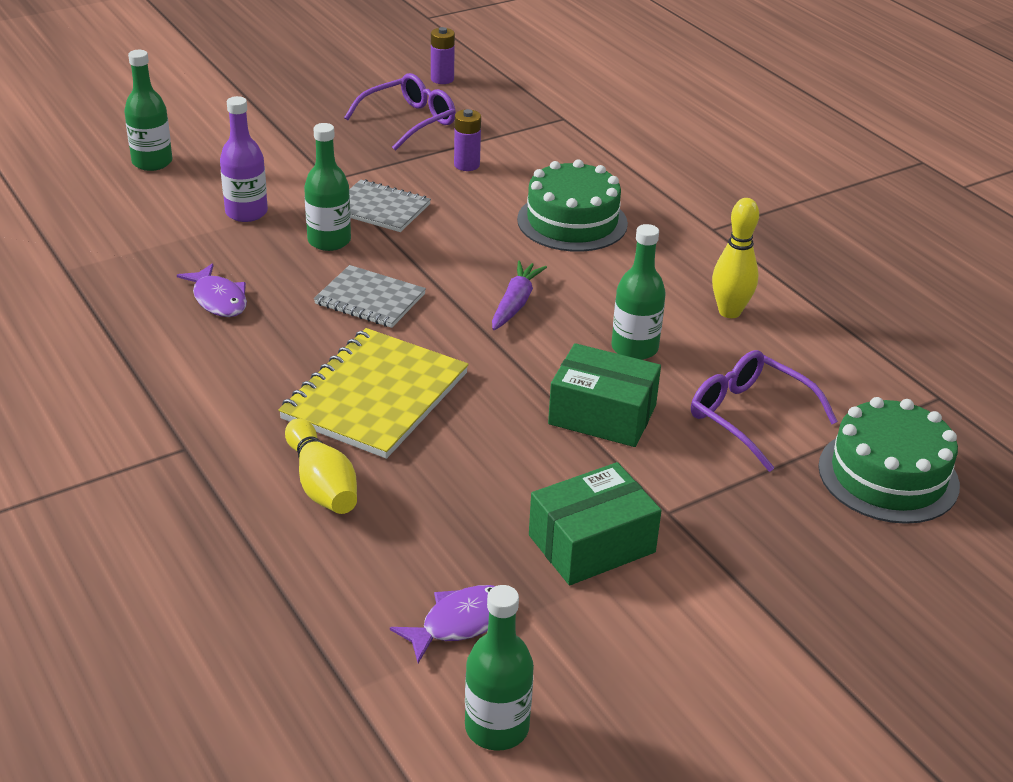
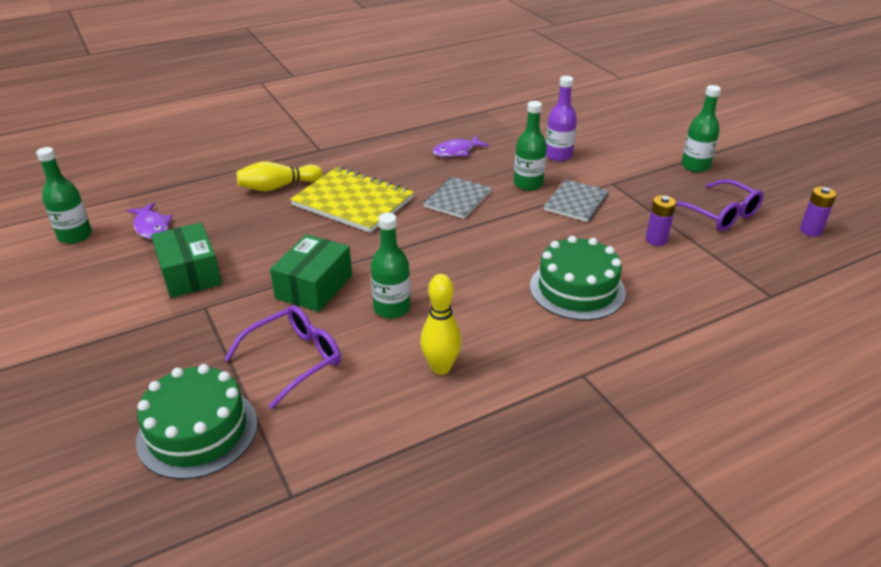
camera: 95 degrees right, 0 degrees up
green bottle [124,50,173,171] -> green bottle moved to [681,85,721,172]
purple carrot [492,261,547,330] -> none

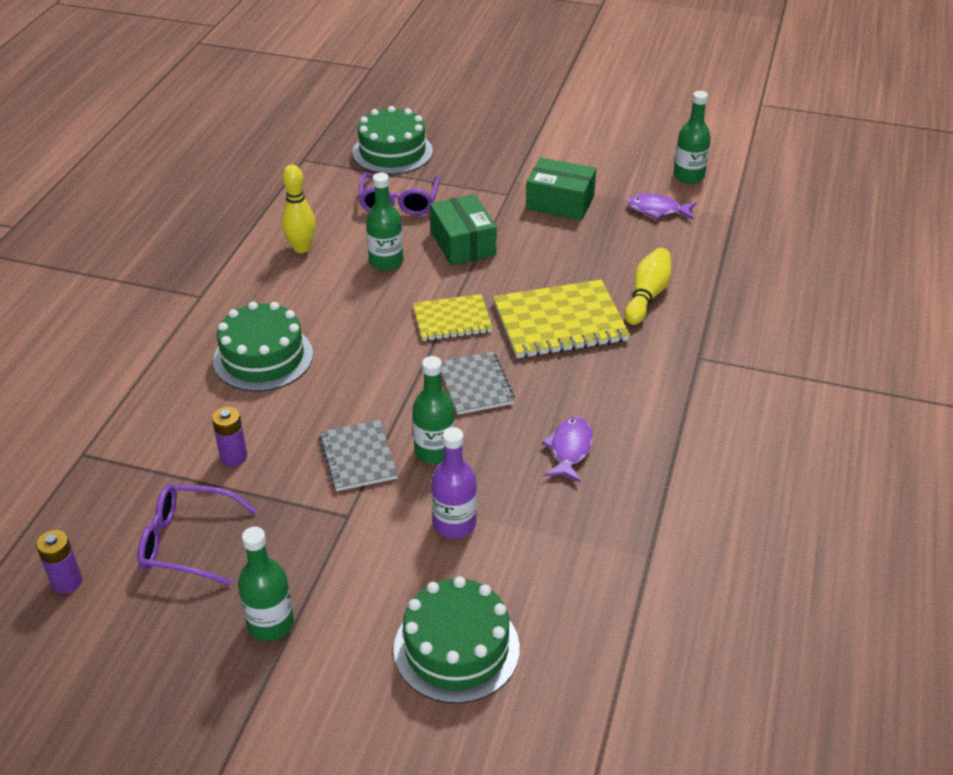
camera: 135 degrees right, 5 degrees up
none -> green cake [394,576,520,704]
none -> yellow notebook [413,294,493,341]

